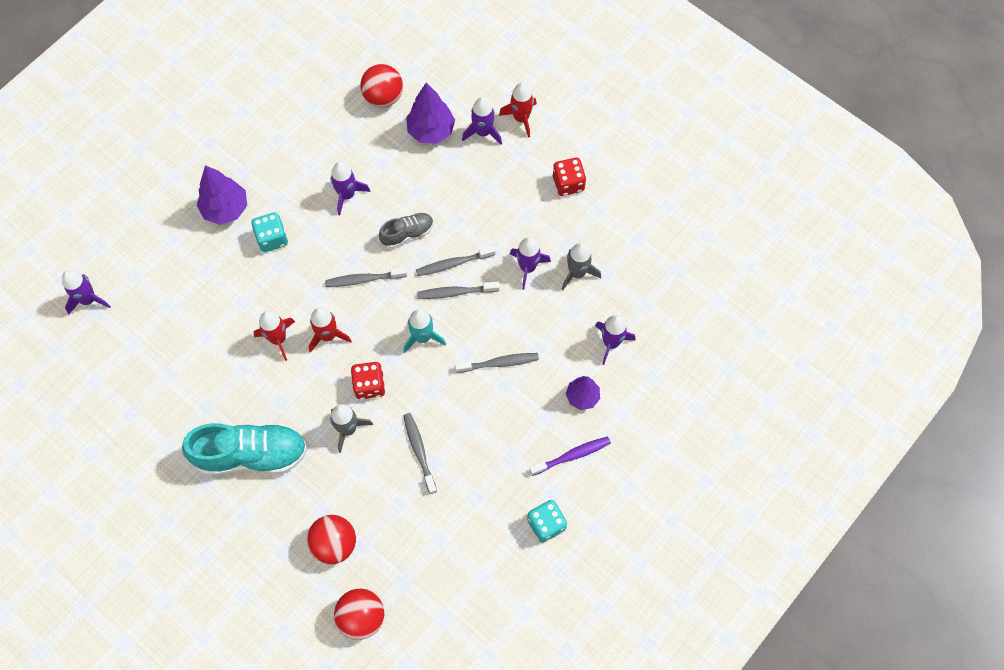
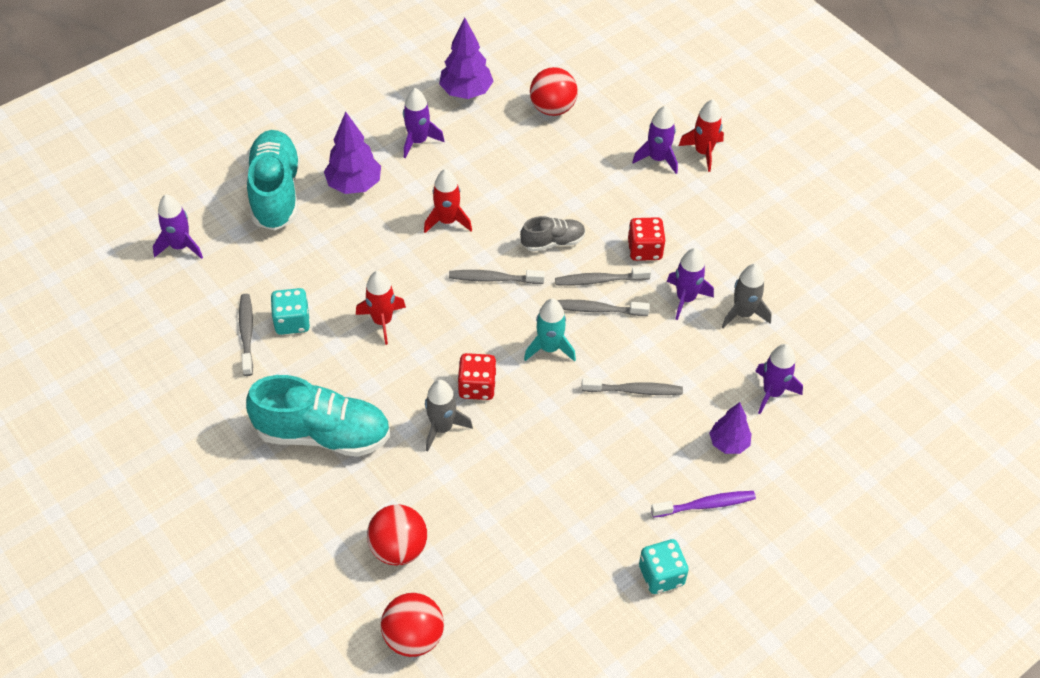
camera: 10 degrees right, 15 degrees down
turquoise dice [251,212,288,252] -> turquoise dice moved to [271,288,310,335]
red rocket [309,307,352,353] -> red rocket moved to [424,169,472,233]
purple rocket [330,162,371,215] -> purple rocket moved to [403,88,444,159]
grey toothbrush [403,413,437,494] -> grey toothbrush moved to [239,294,253,376]
purple tree [406,83,455,144] -> purple tree moved to [439,18,494,99]
red dice [553,158,586,196] -> red dice moved to [628,217,666,261]
none -> turquoise shoe [247,130,300,231]

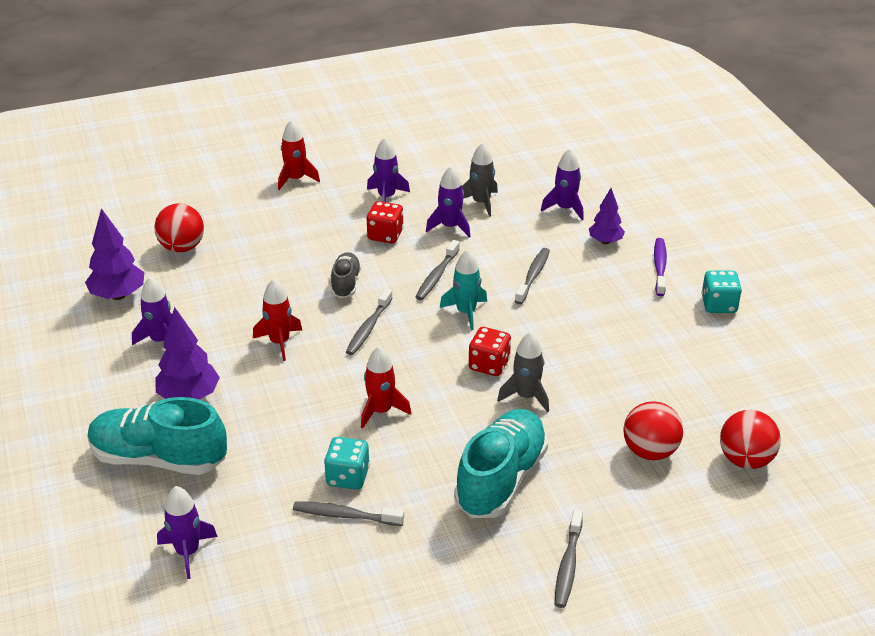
camera: 70 degrees left, 15 degrees down
grey toothbrush [555,266,651,286] -> grey toothbrush moved to [555,510,583,608]
purple rocket [632,106,678,174] -> purple rocket moved to [367,137,410,202]

